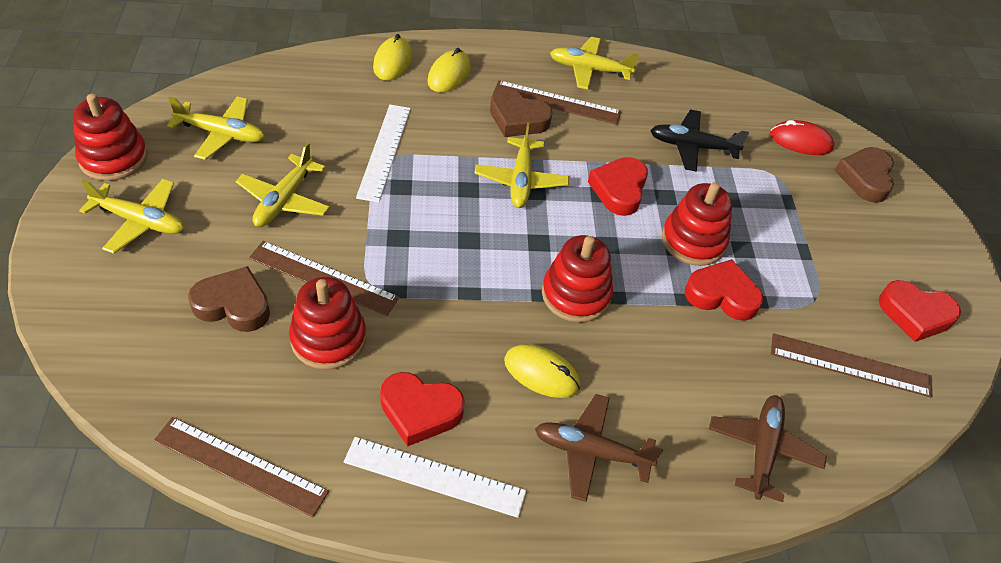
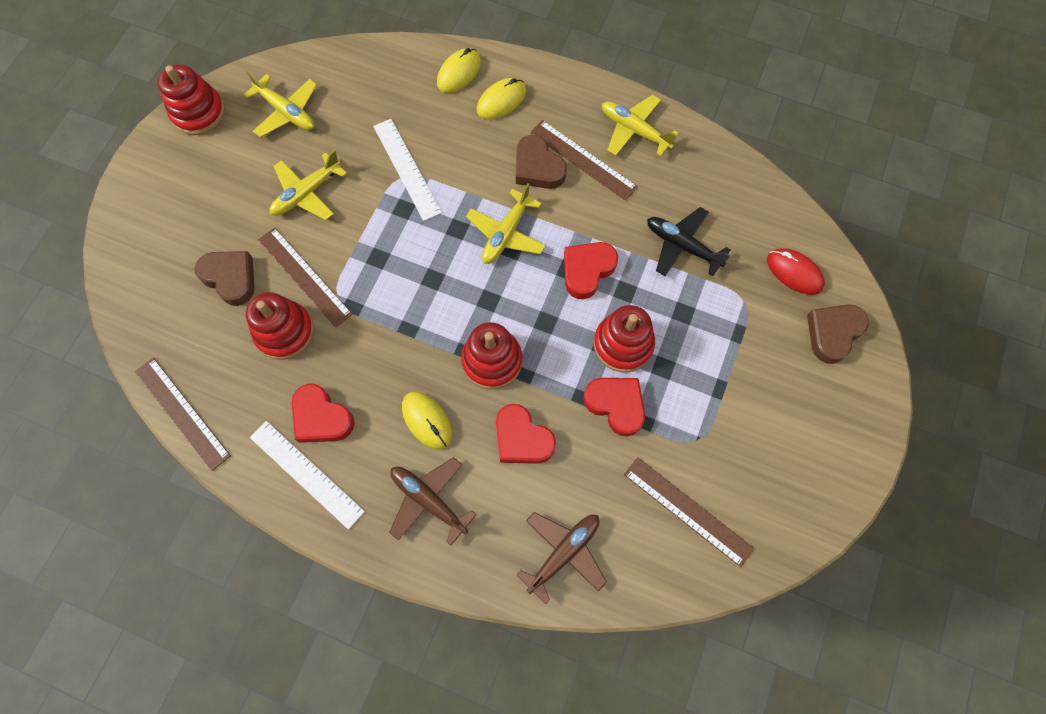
camera: 30 degrees right, 20 degrees up
yellow plane [79,179,184,254] -> none
white ruler [356,105,411,203] -> white ruler turned 60 degrees counterclockwise [373,119,442,221]
red heart [879,280,961,342] -> red heart moved to [496,404,556,464]

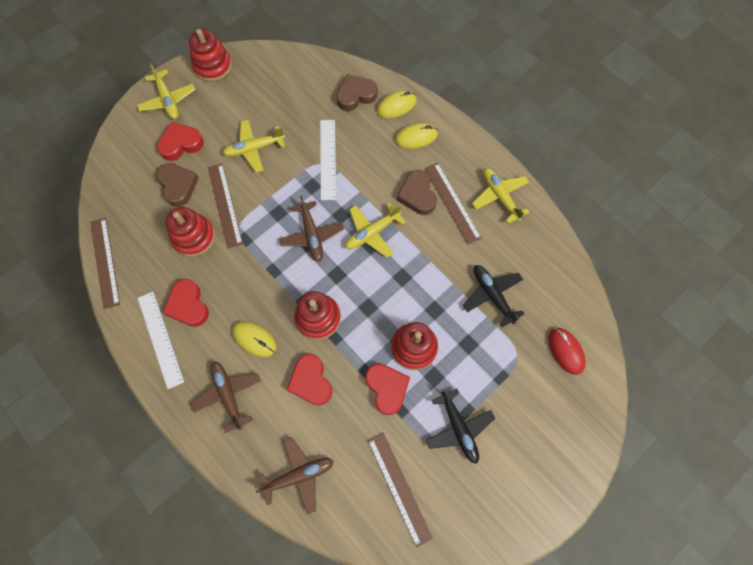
camera: 25 degrees right, 0 degrees up
yellow plane [244,71,317,137] -> yellow plane moved to [137,63,196,119]
yellow mouse [402,392,452,449] -> yellow mouse turned 45 degrees counterclockwise [232,321,276,357]
red heart [564,242,618,299] -> red heart moved to [157,122,204,161]
brown heart [807,304,869,364] -> brown heart moved to [336,74,378,111]
none -> brown plane [279,195,344,262]
none -> black plane [426,389,495,464]

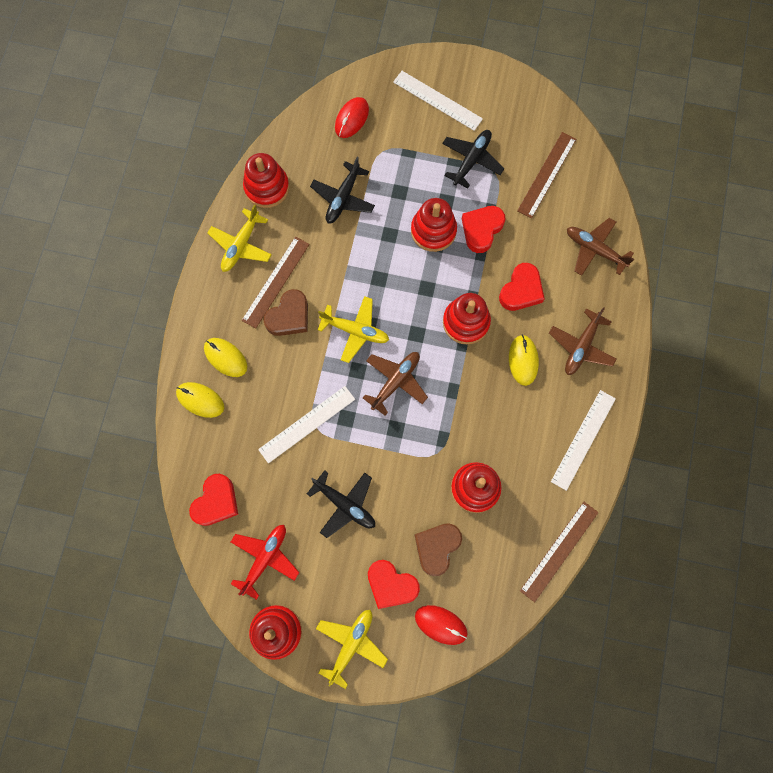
camera: 125 degrees left, 5 degrees up
red heart [162,279,209,327] -> red heart moved to [189,474,238,526]
brown ruler [208,164,243,249] -> none
yellow plane [222,120,285,173] -> black plane [307,470,375,538]
brown heart [336,74,378,111] -> none
none -> red plane [231,525,300,600]
none -> red stacking toy [243,153,289,208]
none -> white ruler [393,71,483,131]
none -> red mouse [415,605,467,645]

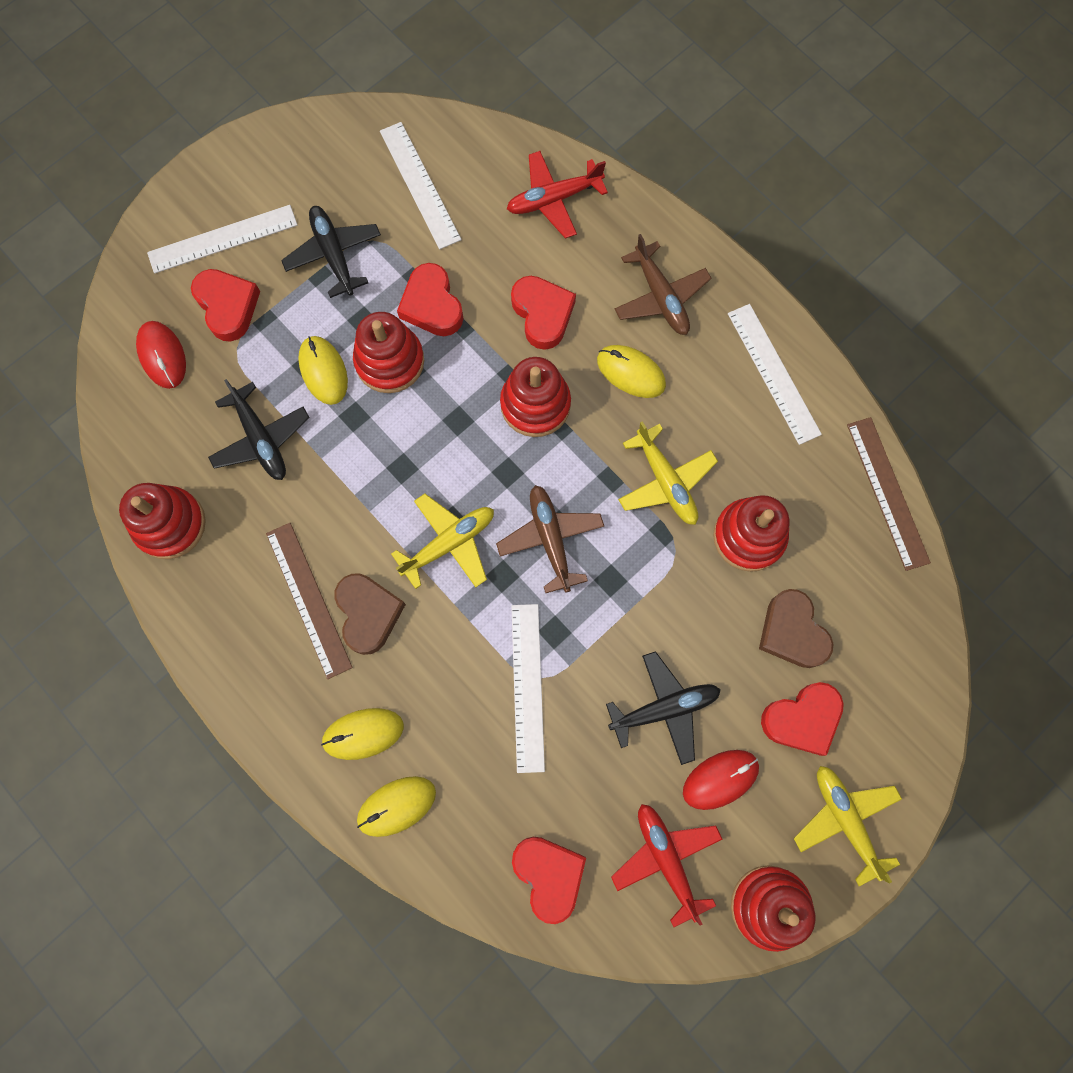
camera: 55 degrees left, 0 degrees up
yellow plane [207,205,272,272] -> yellow plane moved to [618,421,718,525]
red mouse [415,605,467,645] -> red mouse moved to [683,750,759,810]
brown ruler [517,132,576,218] -> white ruler [380,122,461,249]
brown plane [567,218,634,276] -> red plane [507,151,608,239]
none -> red heart [191,269,260,342]
none -> yellow mouse [298,336,348,405]

